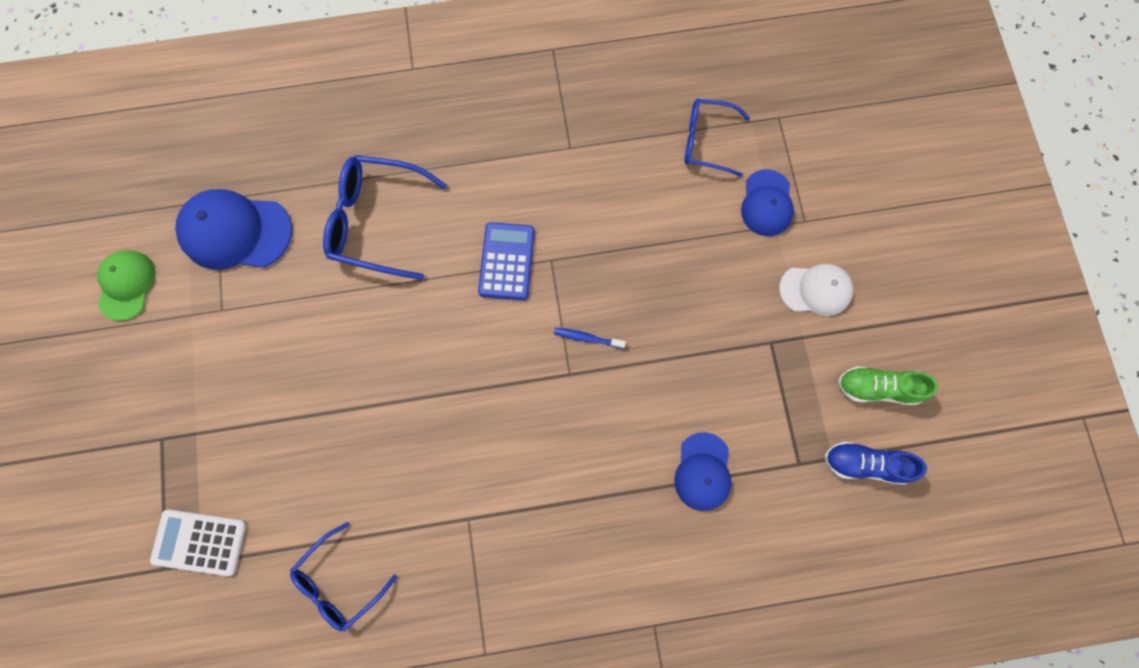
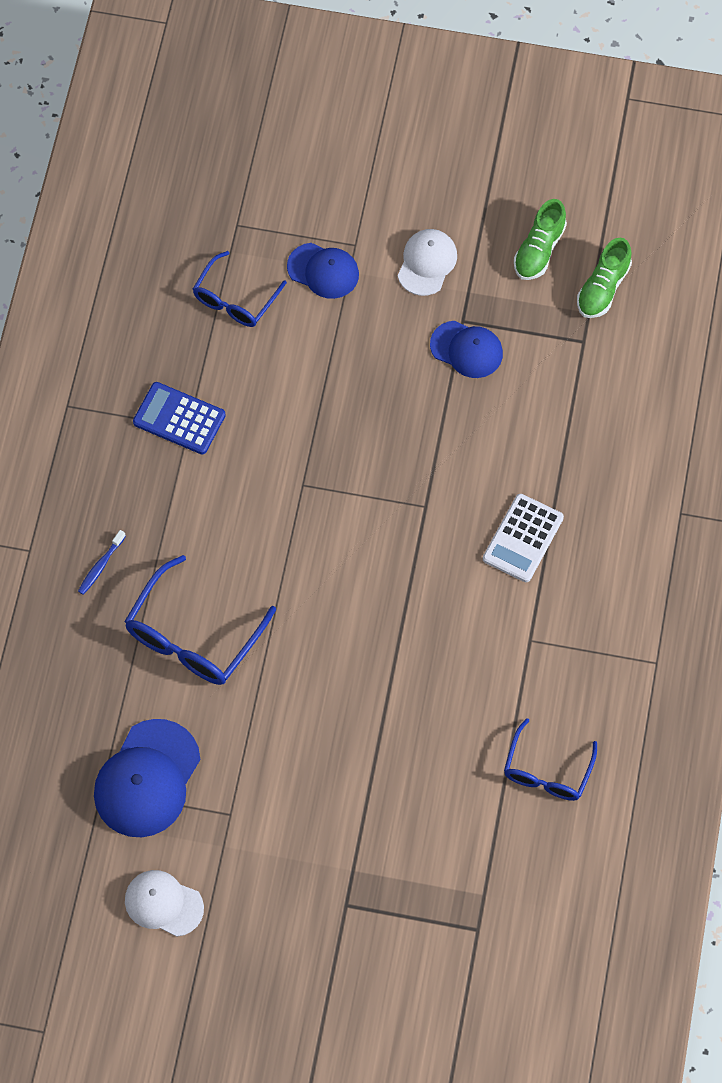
camera: 70 degrees left, 10 degrees down
green cap [97,250,155,321] -> white cap [125,870,204,937]
white calculator [150,510,247,576] -> white calculator moved to [483,494,564,582]
blue glasses [290,522,397,632] -> blue glasses turned 45 degrees clockwise [504,718,597,801]
blue calculator [478,222,535,300] -> blue calculator moved to [133,382,226,454]
blue toothbrush [554,328,626,349] -> blue toothbrush moved to [78,530,126,595]
blue cap [674,432,732,511] -> blue cap moved to [430,321,503,378]
blue shoe [824,442,927,484] -> green shoe [577,237,632,318]

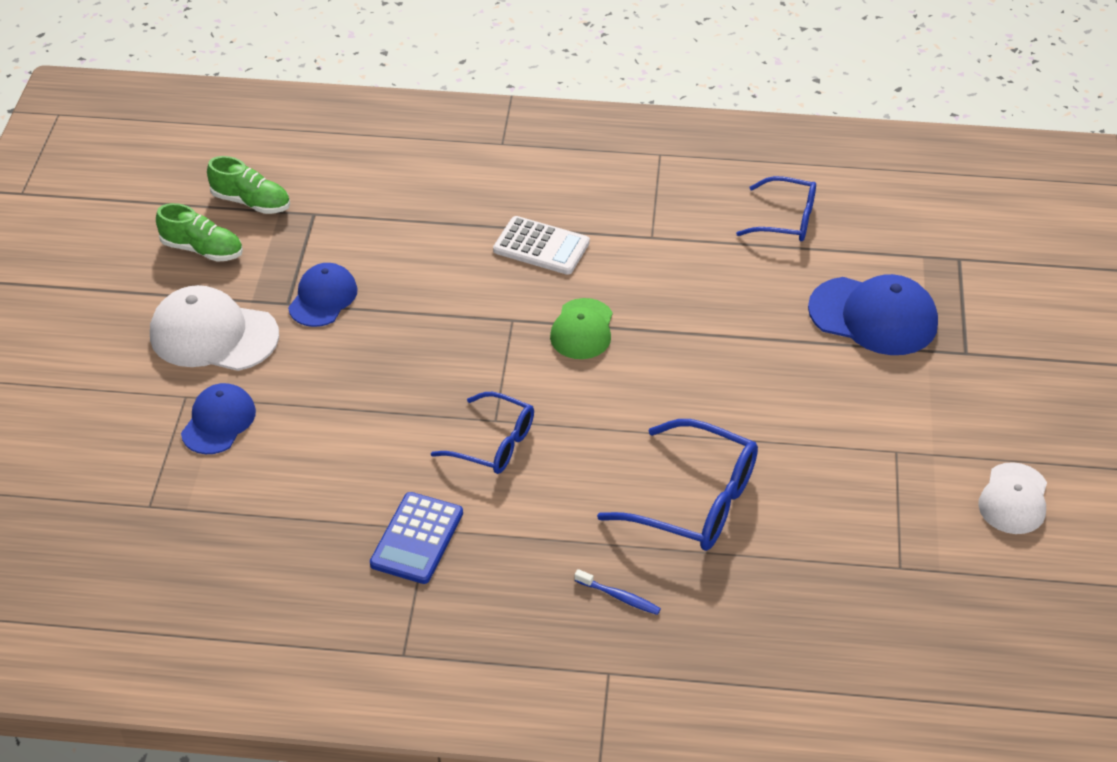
camera: 95 degrees left, 20 degrees down
blue cap [94,719,201,837] -> blue cap moved to [808,274,938,355]
blue glasses [193,251,287,327] -> blue glasses moved to [431,392,534,474]
white cap [398,229,457,296] -> white cap [150,285,279,371], size x1.57
none -> green cap [550,298,613,359]

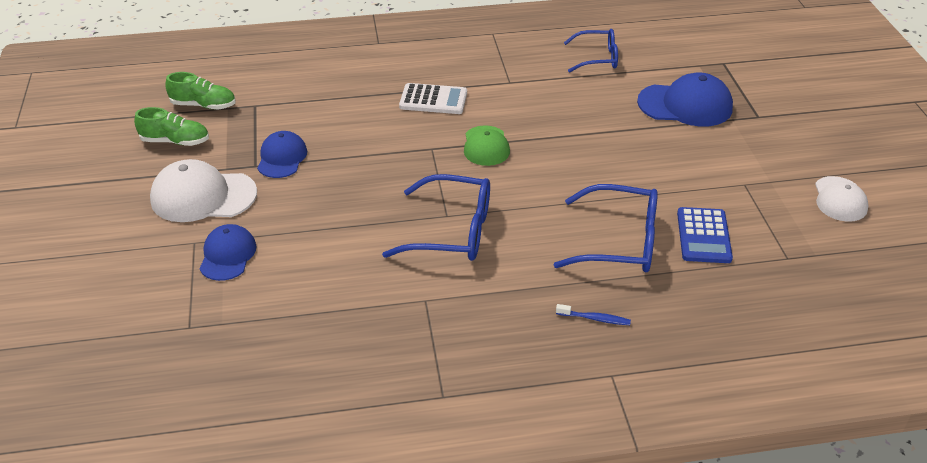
camera: 15 degrees left, 5 degrees down
blue calculator [370,492,463,584] -> blue calculator moved to [677,207,733,263]
blue glasses [431,392,534,474] -> blue glasses [382,174,490,261], size x1.52

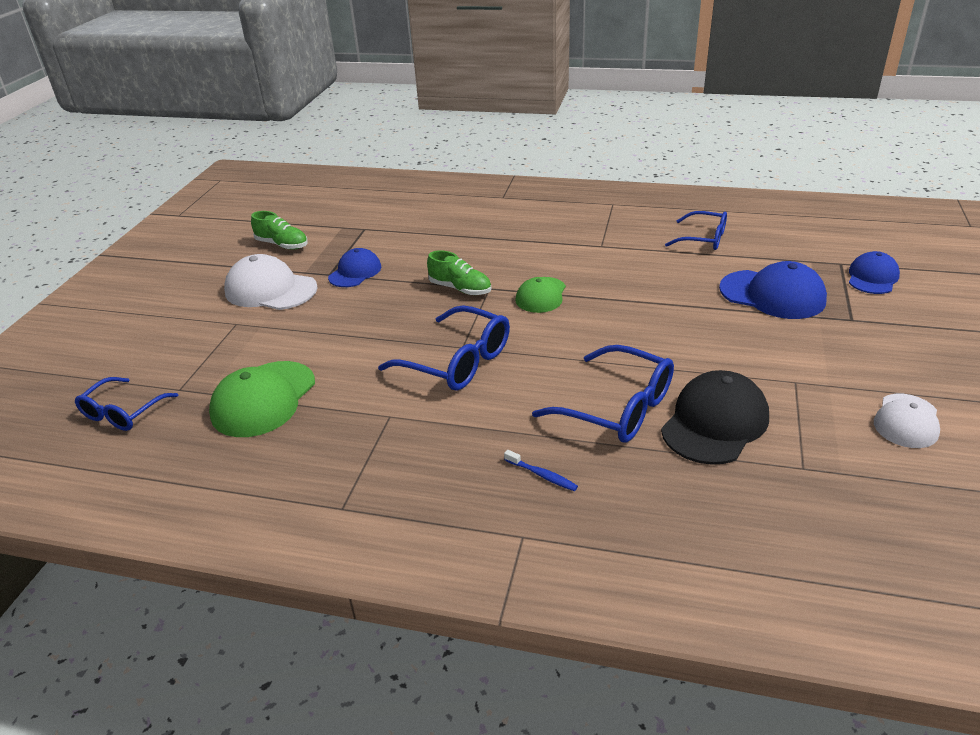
camera: 25 degrees right, 5 degrees down
green shoe [165,72,235,109] -> green shoe moved to [427,250,491,295]
blue cap [199,224,257,281] -> blue cap moved to [849,251,900,294]
white calculator [399,83,467,114] -> none
blue calculator [677,207,733,263] -> black cap [661,370,769,465]
none -> blue glasses [75,377,179,431]
none -> green cap [209,361,315,437]

